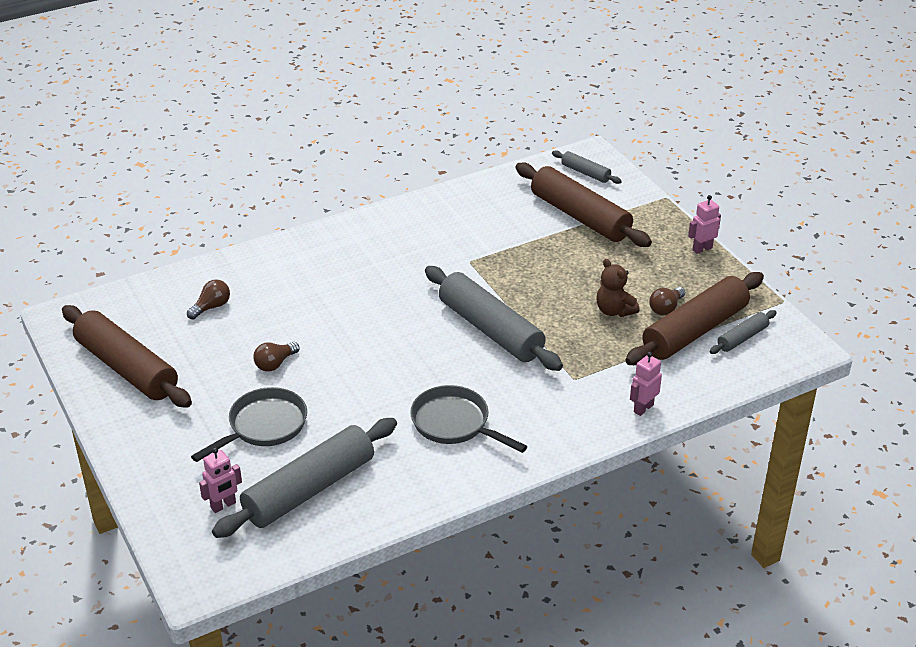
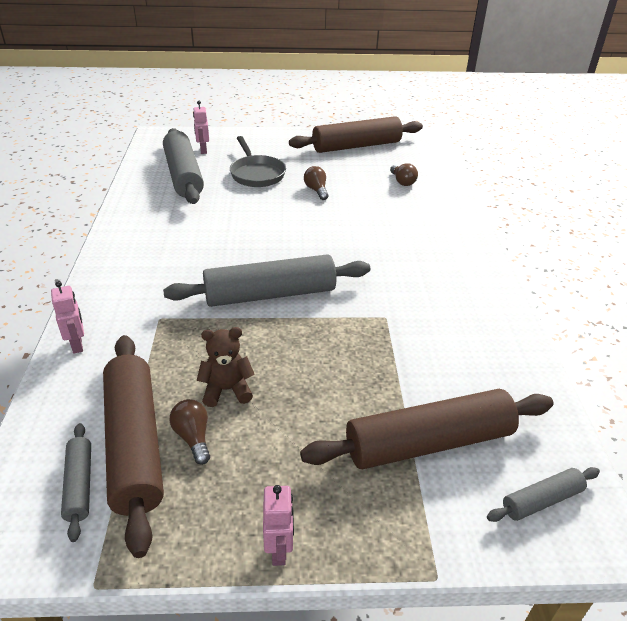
camera: 115 degrees right, 0 degrees up
grey pan [410,385,528,453] -> none

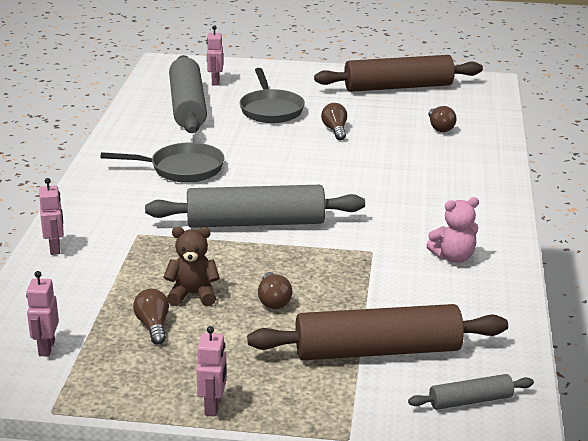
camera: 10 degrees right, 10 degrees down
grey rolling pin [61,423,91,542] -> pink robot [26,271,59,356]
brown rolling pin [103,335,164,558] -> none
none -> grey pan [100,142,224,183]
none -> brown light bulb [258,272,293,309]
none -> pink teddy bear [426,197,479,263]

